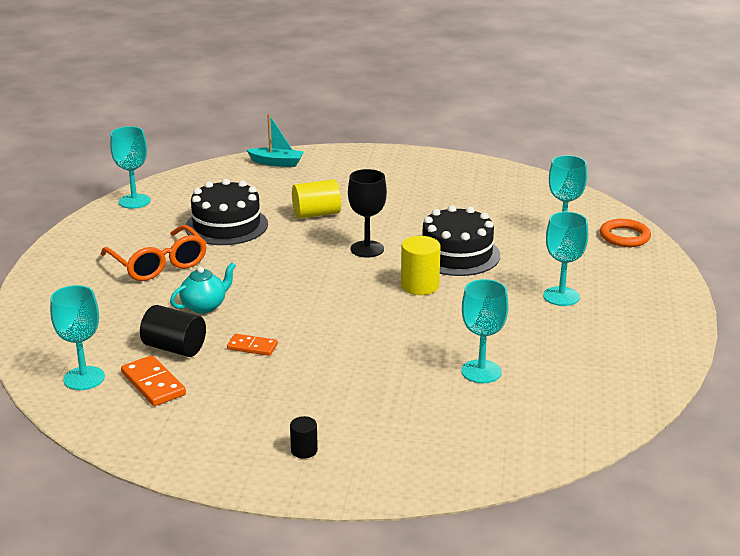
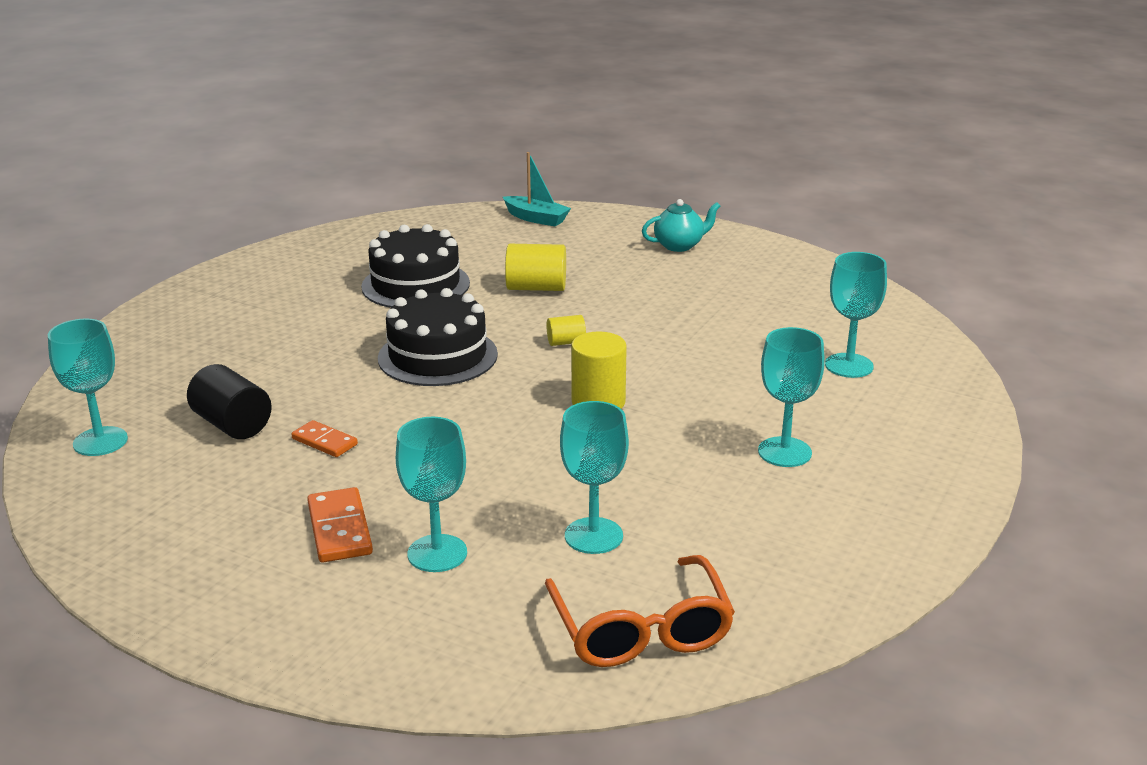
camera: 20 degrees right, 0 degrees up
orange glasses [101,225,207,281] -> orange glasses moved to [545,555,735,667]
turquoise goblet [110,126,150,209] -> turquoise goblet moved to [396,417,467,572]
orange domino [121,355,186,406] -> orange domino moved to [307,487,373,562]
turquoise teapot [170,263,236,314] -> turquoise teapot moved to [642,199,720,252]
black cylinder [290,416,318,459] -> none
black goblet [348,169,387,258] -> yellow cylinder [547,315,586,346]
black cake [422,205,500,276] -> black cake moved to [378,288,498,386]
orange ring [600,219,651,247] -> none

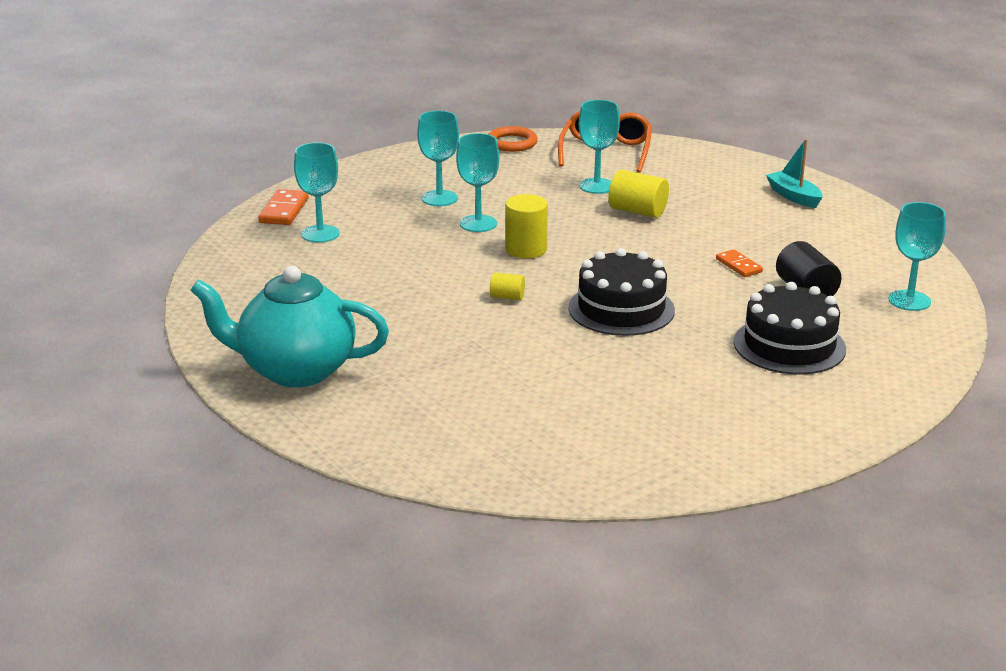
camera: 155 degrees left, 0 degrees up
orange domino [307,487,373,562] -> orange domino moved to [258,189,309,225]
black cake [361,224,470,308] -> black cake moved to [734,282,846,375]
turquoise goblet [396,417,467,572] -> turquoise goblet moved to [456,133,500,232]
turquoise boat [503,152,571,227] -> turquoise boat moved to [766,139,823,208]
yellow cylinder [505,244,566,291] -> yellow cylinder moved to [608,170,669,218]
turquoise teapot [642,199,720,252] -> turquoise teapot [190,266,389,387], size x2.08
none -> orange ring [489,126,538,152]

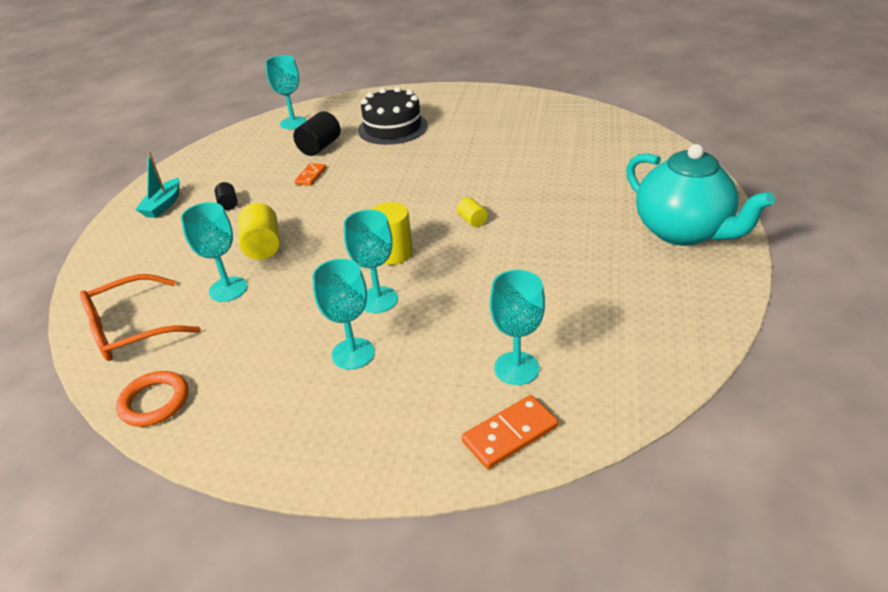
camera: 130 degrees left, 10 degrees up
black cake [568,248,675,336] -> none
none -> black cylinder [215,182,238,210]

